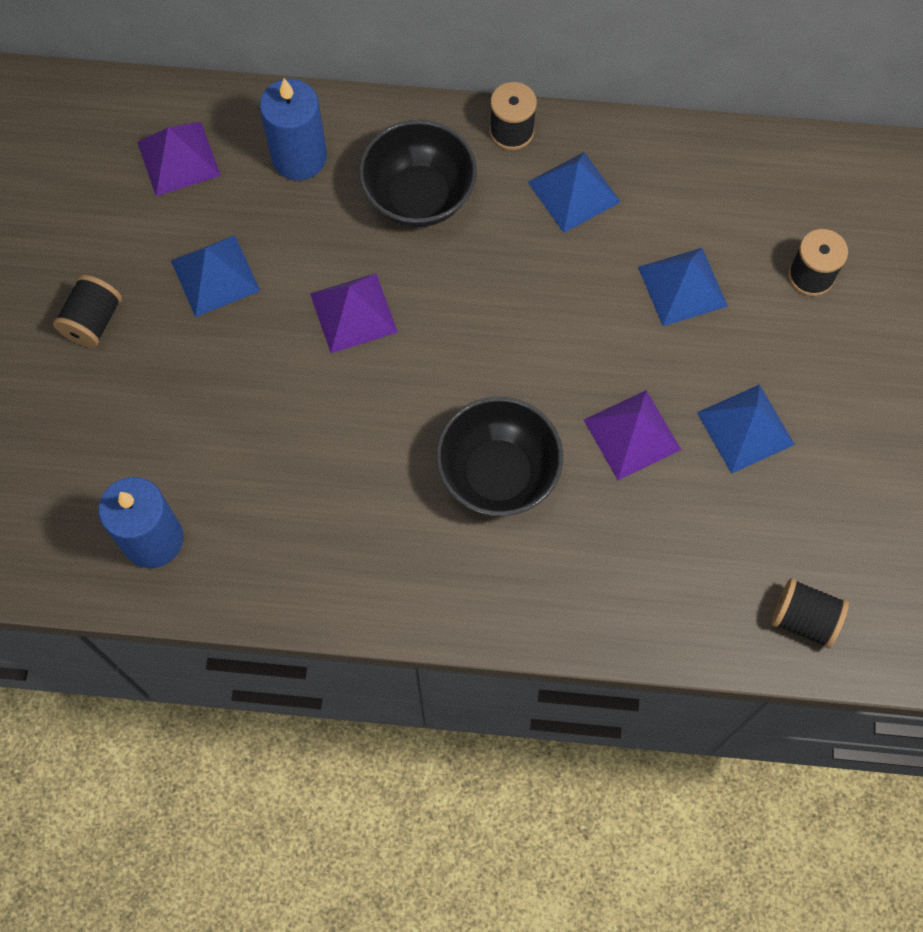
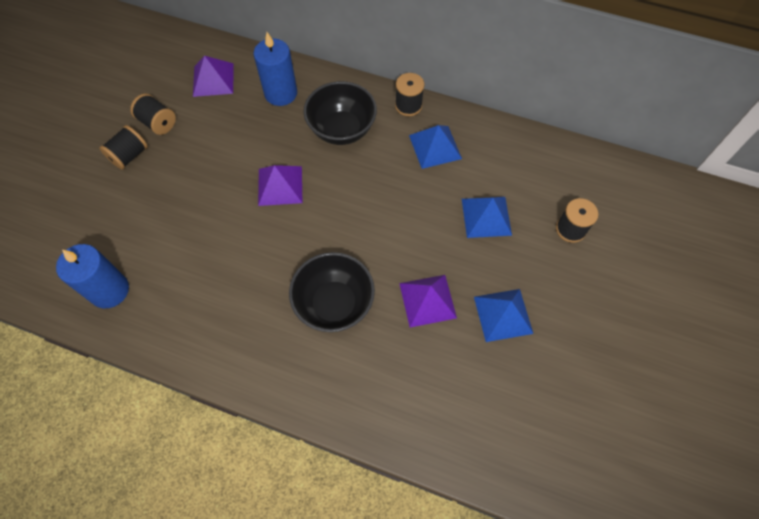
camera: 15 degrees right, 5 degrees down
blue pyramid [171,235,260,317] -> none
black spool [772,578,849,648] -> black spool moved to [130,94,176,135]

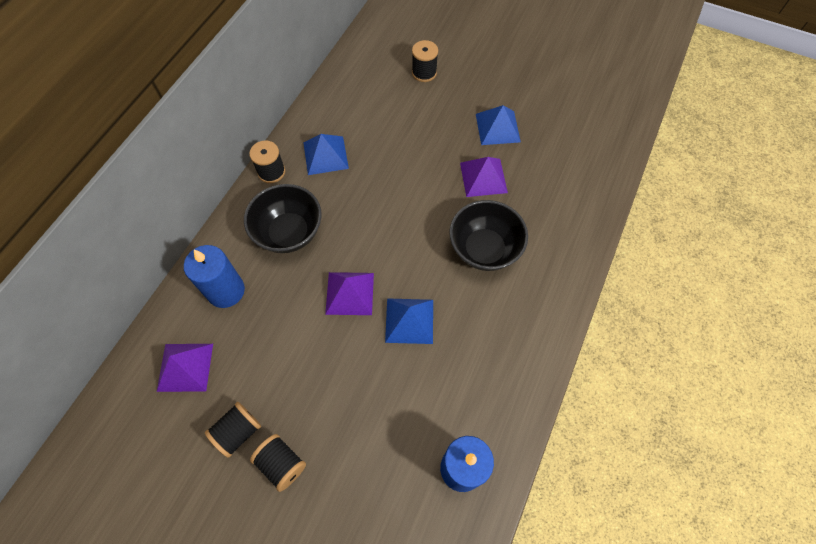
camera: 85 degrees left, 0 degrees up
blue pyramid [462,197,512,238] -> blue pyramid moved to [385,298,433,344]

